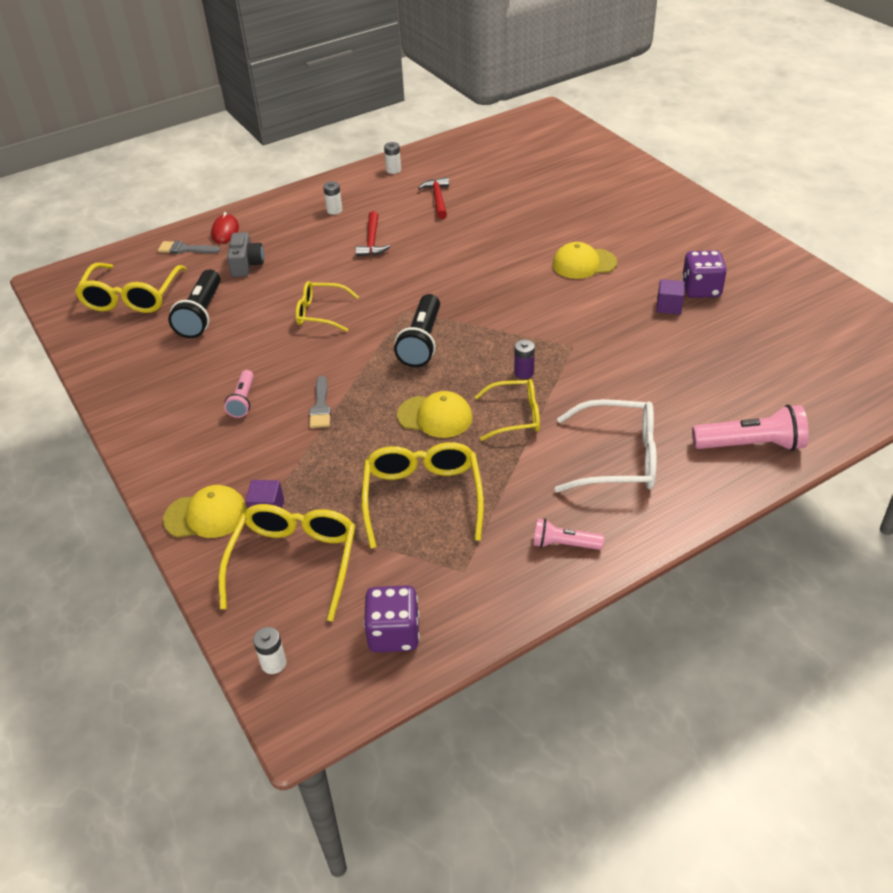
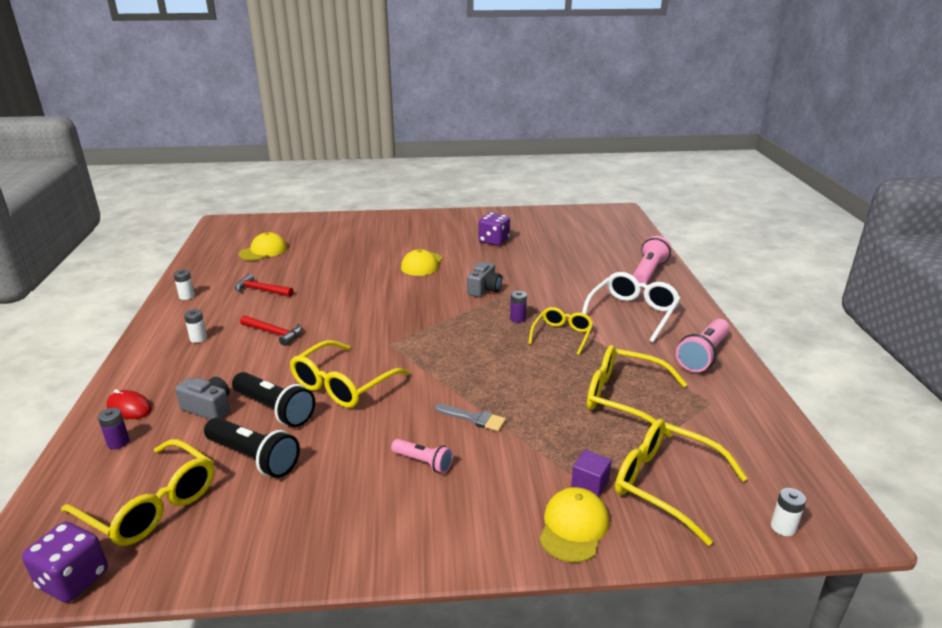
camera: 65 degrees left, 15 degrees down
grey brush [158,241,220,254] -> purple battery [98,407,130,449]
yellow glasses [295,281,359,332] -> yellow glasses [290,340,410,408], size x1.54
purple dice [364,585,420,653] -> purple dice moved to [22,521,108,603]
black flashlight [394,294,440,367] -> black flashlight moved to [232,372,315,427]
yellow cap [397,391,473,438] -> yellow cap moved to [239,232,287,261]
pink flashlight [533,518,604,550] -> pink flashlight [676,319,730,372], size x1.69
purple cube [657,279,685,314] -> none
none -> grey camera [467,262,502,297]

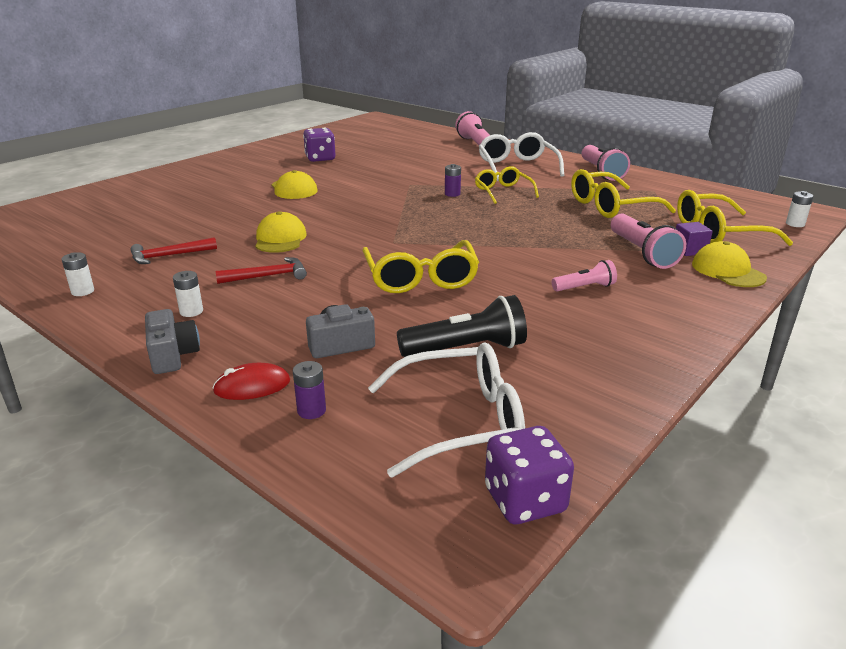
camera: 45 degrees left, 0 degrees up
yellow glasses [61,439,215,546] -> white glasses [368,342,525,478]
black flashlight [232,372,315,427] -> none
yellow cap [239,232,287,261] -> yellow cap moved to [255,211,307,253]
grey brush [435,404,506,431] -> none
grey camera [467,262,502,297] -> grey camera moved to [145,309,200,374]
none -> pink flashlight [611,214,686,269]

